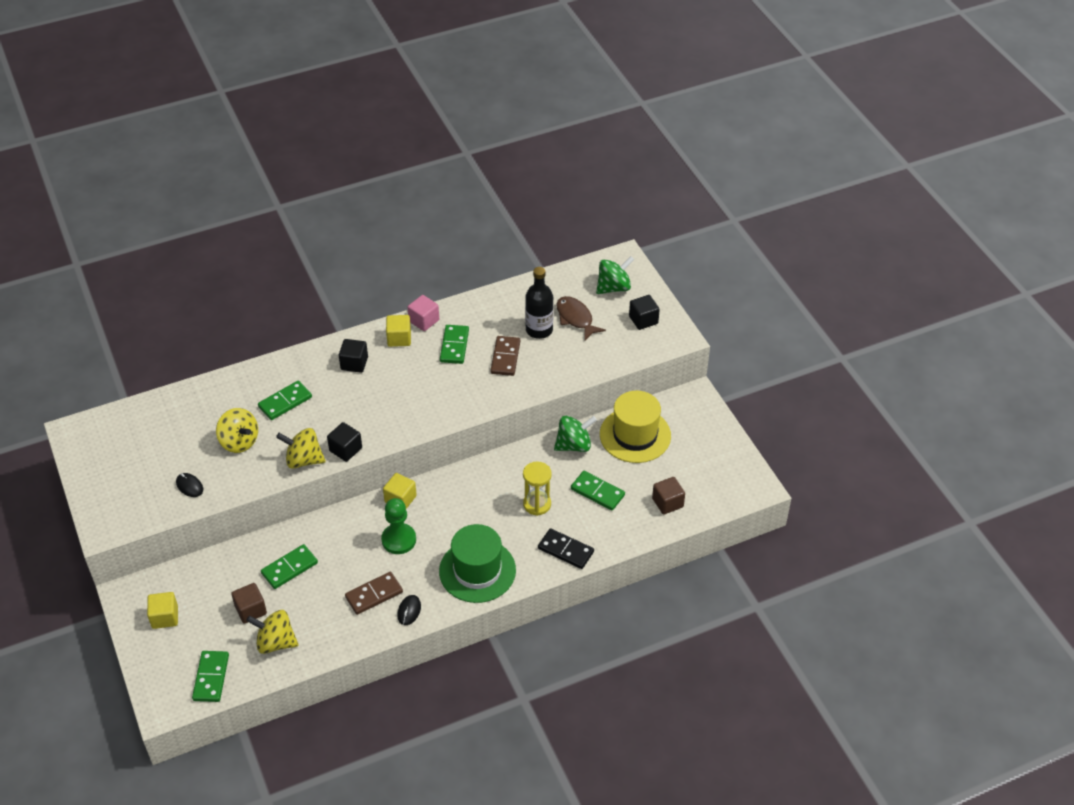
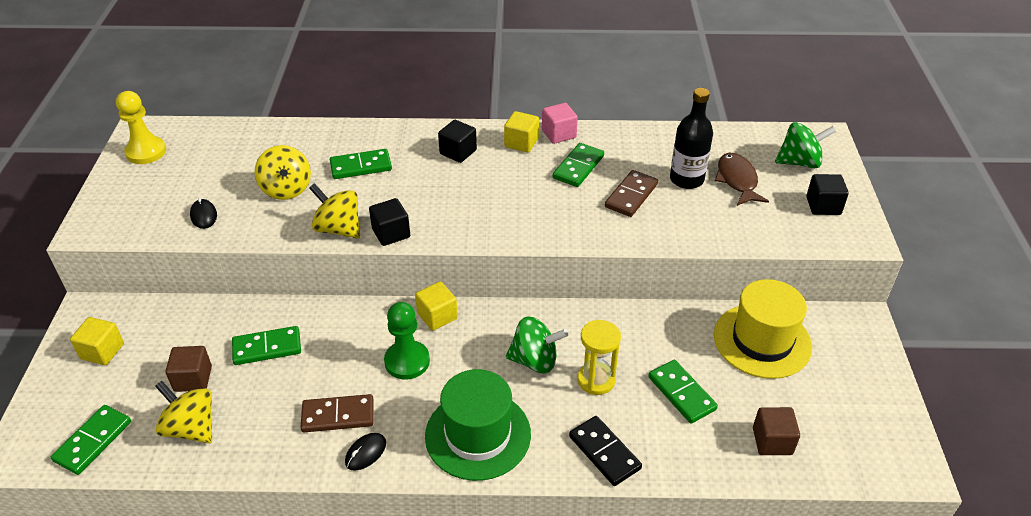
camera: 25 degrees right, 5 degrees down
green spinning top [554,416,597,452] -> green spinning top moved to [506,316,568,373]
none -> yellow pawn [116,91,166,164]

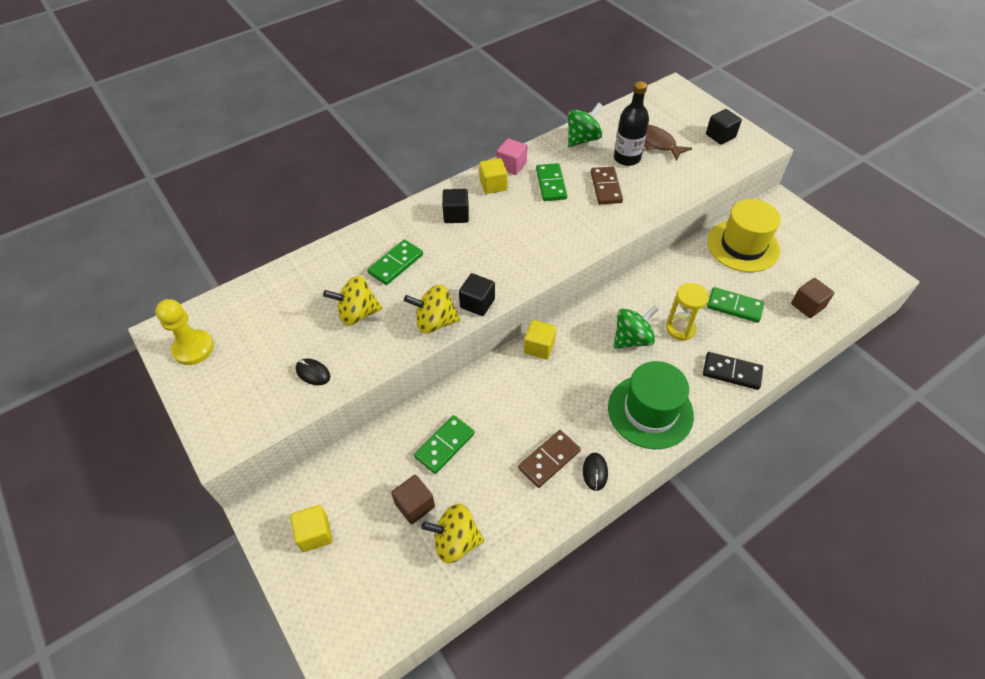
camera: 35 degrees left, 10 degrees up
green domino [51,405,131,475] -> none
yellow spinning top [255,145,311,200] -> yellow spinning top turned 135 degrees clockwise [323,276,383,326]
green pawn [384,302,430,380] -> none
green spinning top [775,122,836,168] -> green spinning top moved to [568,102,603,147]

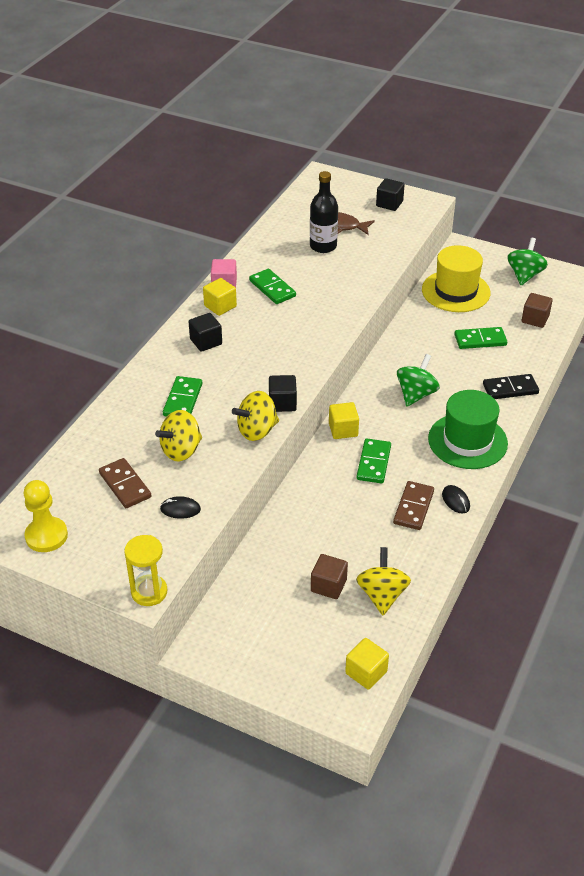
camera: 30 degrees left, 10 degrees down
yellow cube [290,505,333,552] -> yellow cube moved to [345,638,389,690]
green domino [414,415,475,474] -> green domino moved to [357,439,391,483]
yellow spinning top [421,504,484,564] -> yellow spinning top turned 120 degrees clockwise [356,547,411,615]
green spinning top [568,102,603,147] -> green spinning top moved to [507,238,548,285]
brown domino [591,167,623,204] -> brown domino moved to [99,458,151,508]
yellow hourglass [666,283,709,341] -> yellow hourglass moved to [124,535,167,606]

